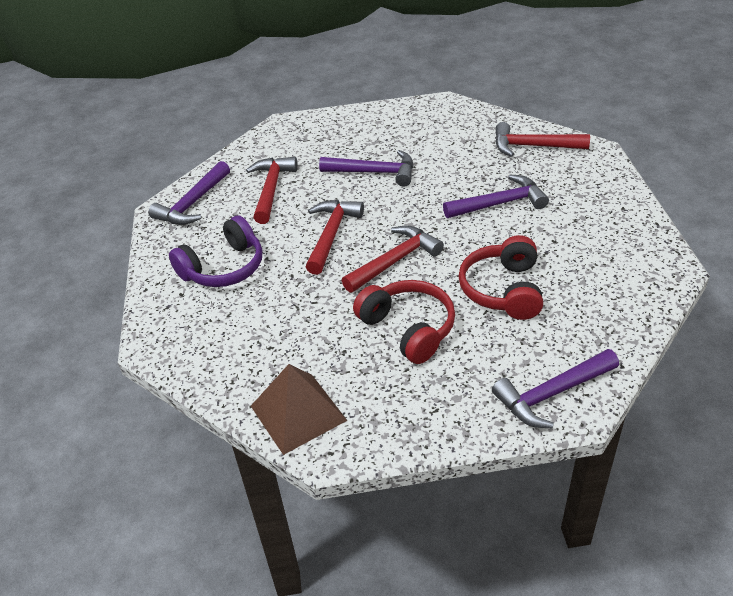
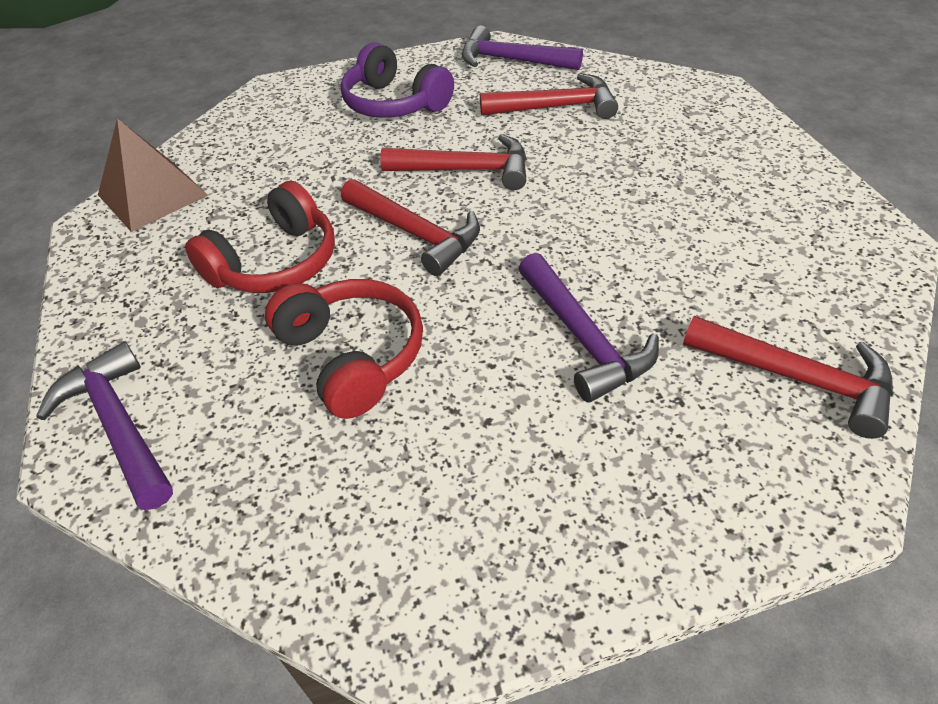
camera: 80 degrees right, 5 degrees up
purple hammer [319,150,413,187] -> none
red headphones [458,235,543,320] -> red headphones turned 60 degrees clockwise [265,279,423,419]
red hammer [495,122,590,157] -> red hammer turned 120 degrees clockwise [683,316,893,439]

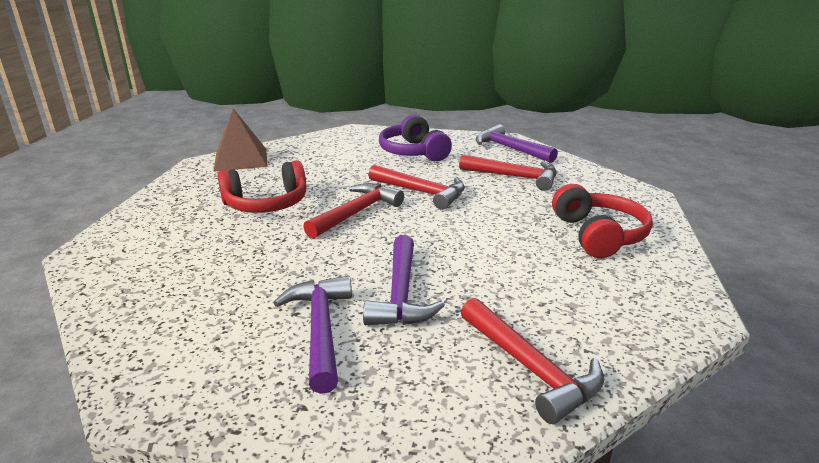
camera: 25 degrees right, 20 degrees down
purple hammer [36,342,173,510] -> purple hammer moved to [273,276,352,394]
red headphones [265,279,423,419] -> red headphones moved to [552,184,653,258]
red hammer [341,179,480,276] -> red hammer turned 120 degrees counterclockwise [303,183,404,239]

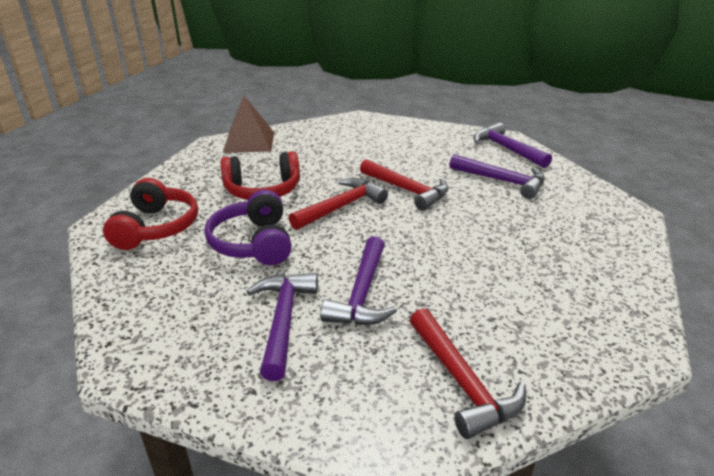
camera: 10 degrees right, 5 degrees up
purple headphones [379,115,452,161] -> purple headphones moved to [205,190,292,265]
red hammer [459,154,556,191] -> purple hammer [449,154,545,199]
red headphones [552,184,653,258] -> red headphones moved to [103,178,198,250]

